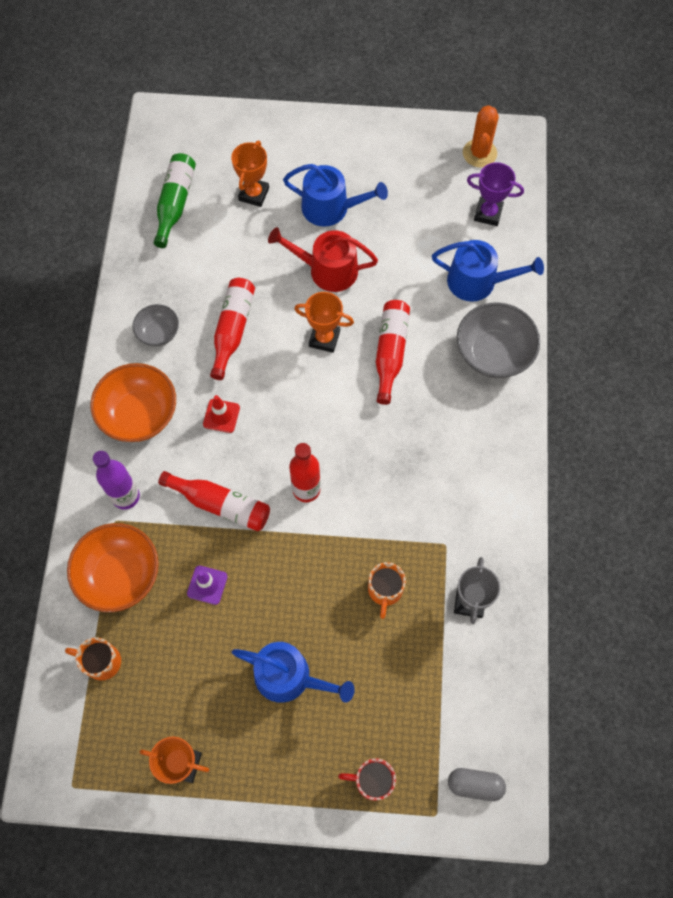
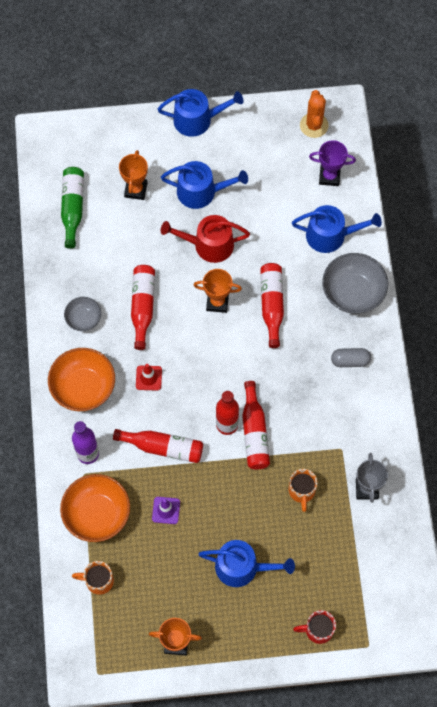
camera: 10 degrees left, 0 degrees up
grey capsule [448,768,506,801] -> grey capsule moved to [331,348,371,367]
none -> blue watering can [157,89,244,137]
none -> red bottle [242,381,270,469]

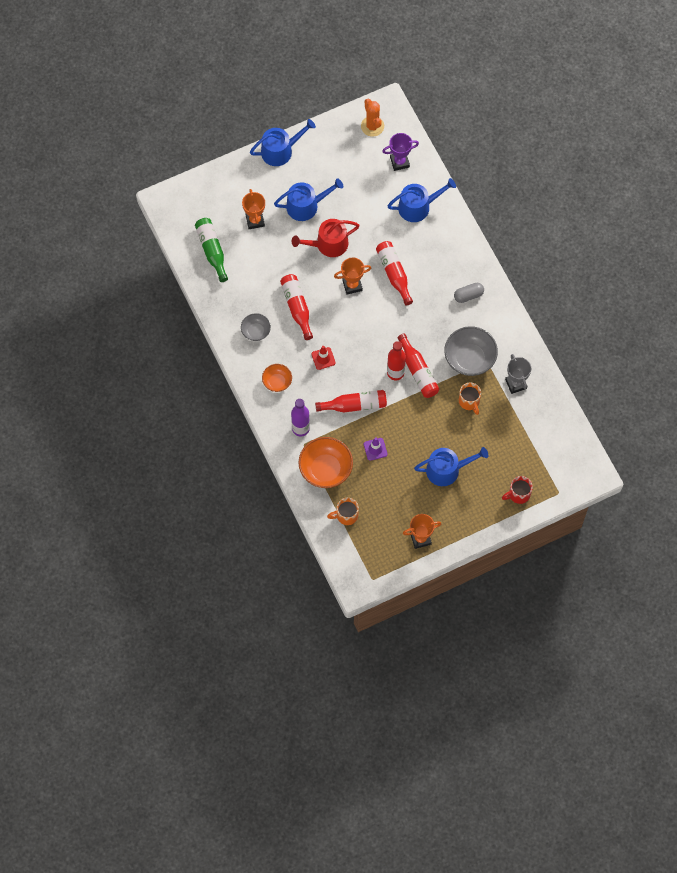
camera: 20 degrees left, 0 degrees up
orange bowl [48,348,115,411] -> orange bowl [262,364,292,392], size x0.57
grey bowl [322,253,388,314] -> grey bowl moved to [444,326,498,376]

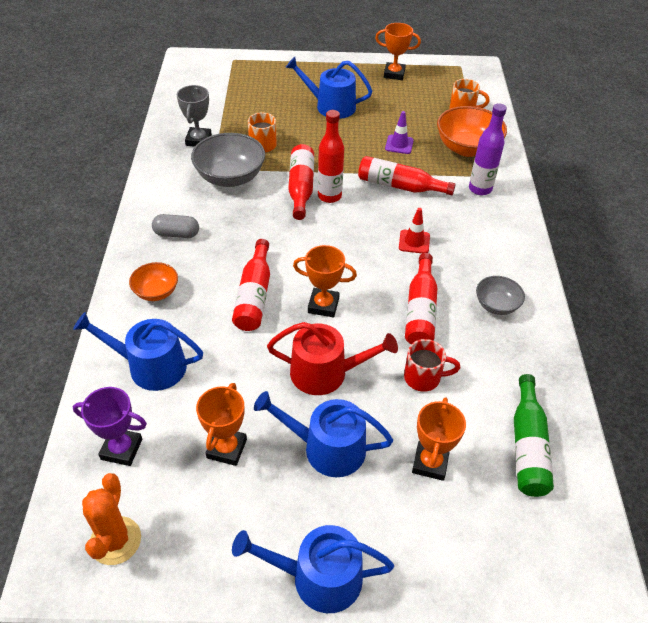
camera: 155 degrees left, 20 degrees down
orange bowl [262,364,292,392] -> orange bowl moved to [129,262,178,301]
red mug [502,476,533,504] -> red mug moved to [404,339,460,392]
none -> orange trophy [196,383,247,466]

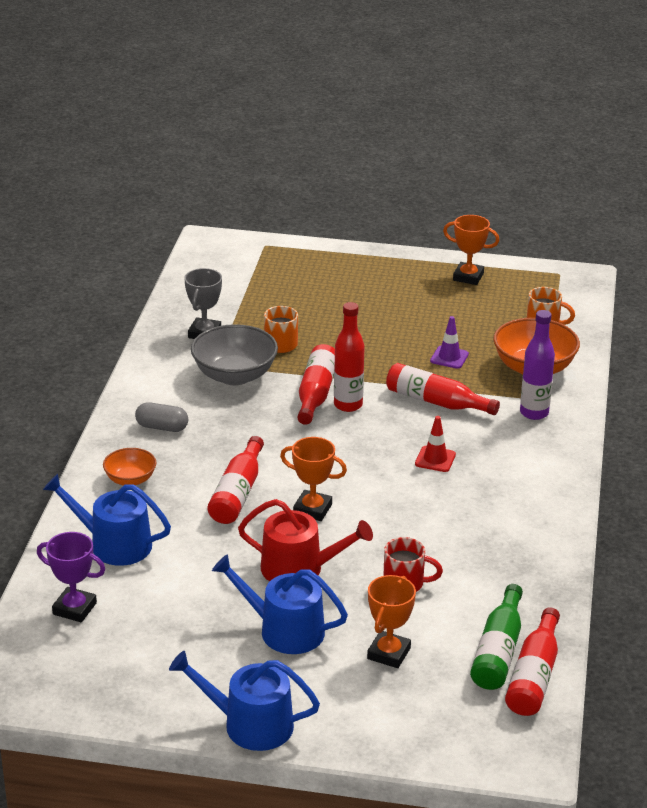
camera: 10 degrees right, 15 degrees down
orange cactus [82,473,141,565] -> none
orange trophy [196,383,247,466] -> none
blue watering can [285,57,372,119] -> none
red bottle [405,253,437,344] -> red bottle moved to [505,607,560,716]
grey bowl [476,276,525,315] -> none

